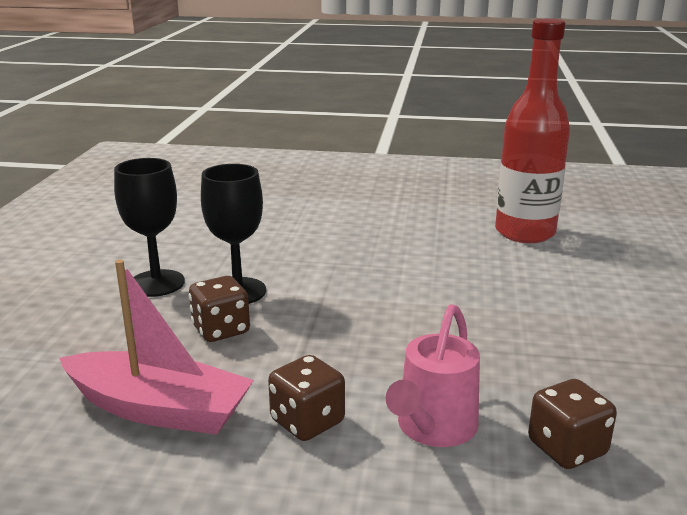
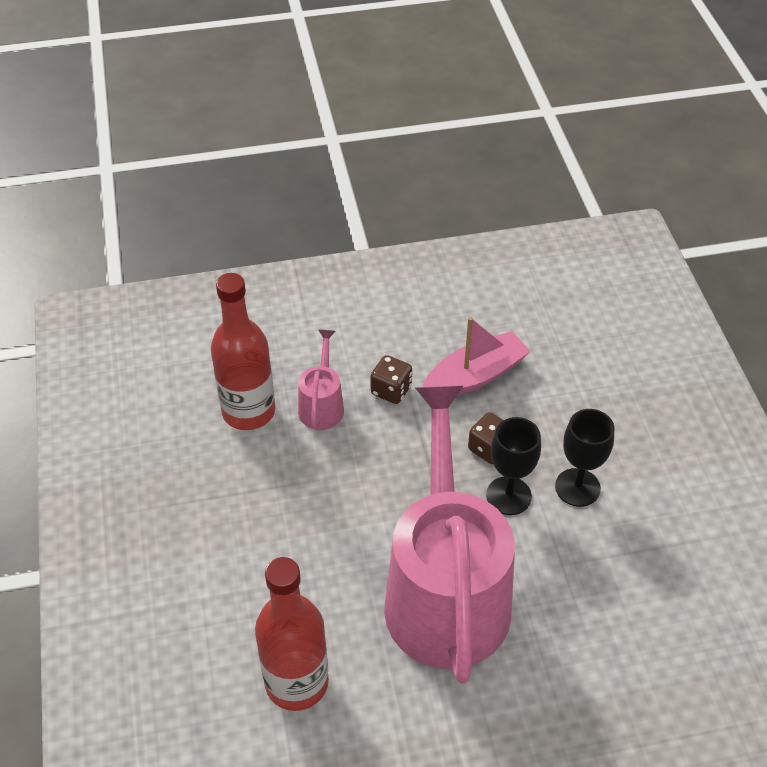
camera: 160 degrees right, 25 degrees up
pink boat [59,260,254,435] -> pink boat turned 150 degrees clockwise [423,317,531,395]
brown dice [528,379,617,469] -> red bottle [211,273,275,430]
none -> pink watering can [384,386,515,683]

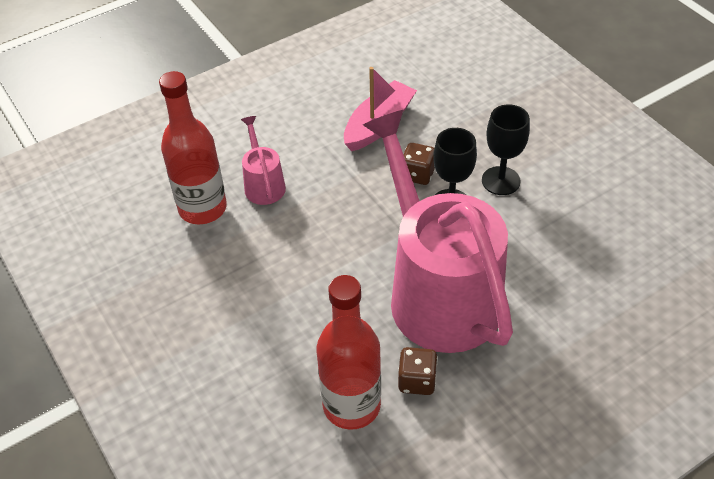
camera: 20 degrees left, 0 degrees up
brown dice [370,355,412,404] -> brown dice moved to [398,347,438,395]

